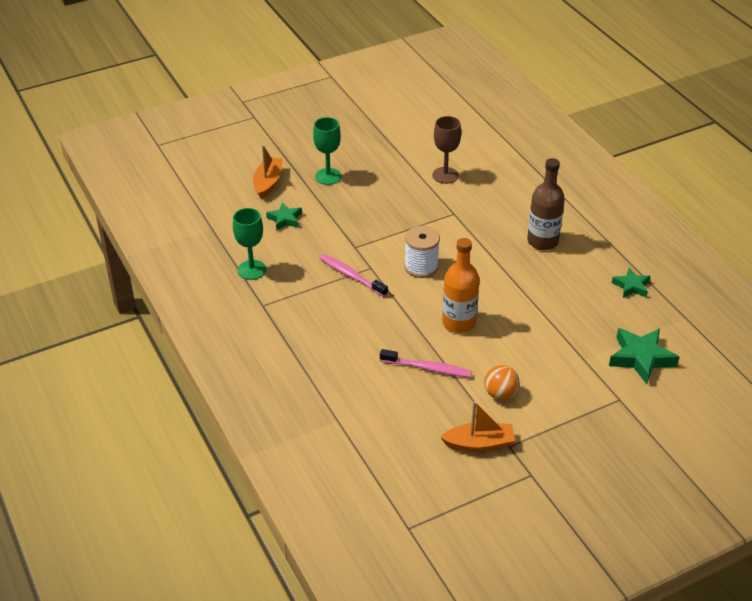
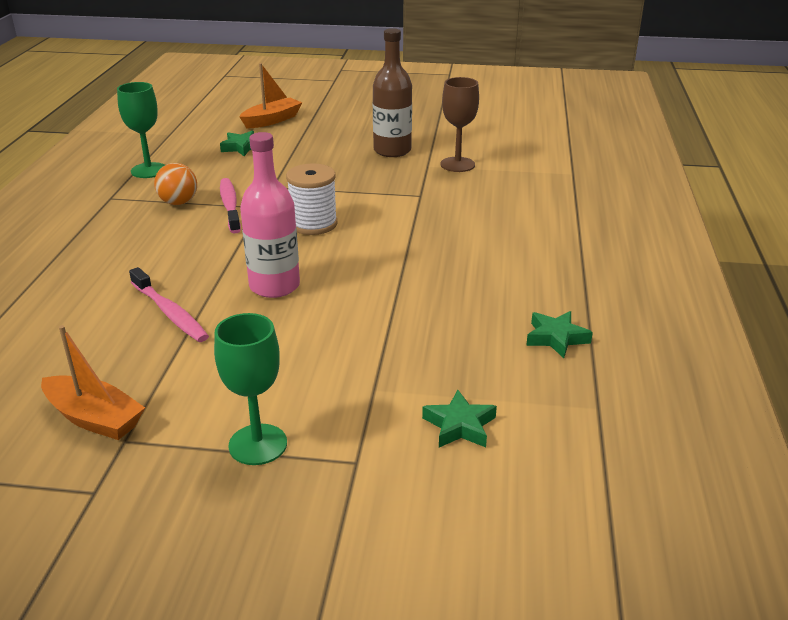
camera: 35 degrees right, 10 degrees down
green goblet [313,117,341,185] -> green goblet moved to [214,313,287,465]
orange bottle [442,238,480,333] -> pink bottle [240,132,300,298]
orange ball [484,365,519,400] -> orange ball moved to [154,163,197,205]
brown bottle [527,158,565,250] -> brown bottle moved to [373,28,412,157]
green star [609,328,679,384] -> green star [422,390,497,447], size x0.60

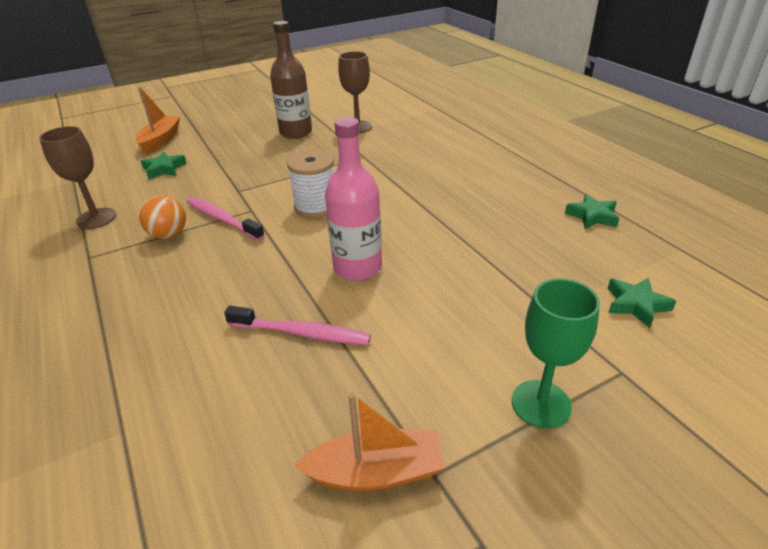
camera: 35 degrees left, 5 degrees up
green goblet [117,82,165,178] -> brown goblet [39,126,116,229]

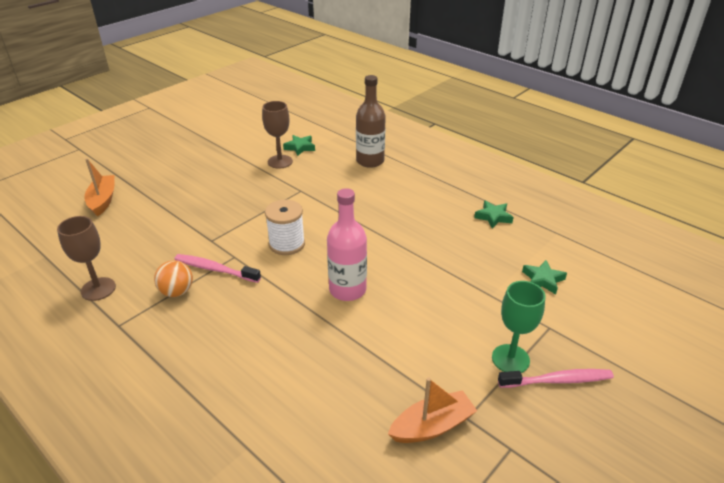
camera: 20 degrees left, 0 degrees up
green star [141,151,187,179] -> green star moved to [283,135,315,156]
pink toothbrush [224,306,371,345] -> pink toothbrush moved to [498,369,614,388]
brown bottle [270,21,312,139] -> brown bottle moved to [356,75,386,168]

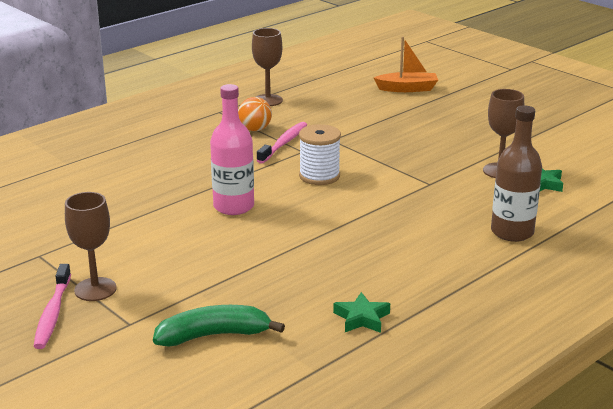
camera: 95 degrees right, 10 degrees down
orange boat [388,378,477,443] -> none
green goblet [492,281,546,373] -> brown goblet [65,192,117,301]
green star [522,260,567,294] -> green banana [153,305,285,347]

